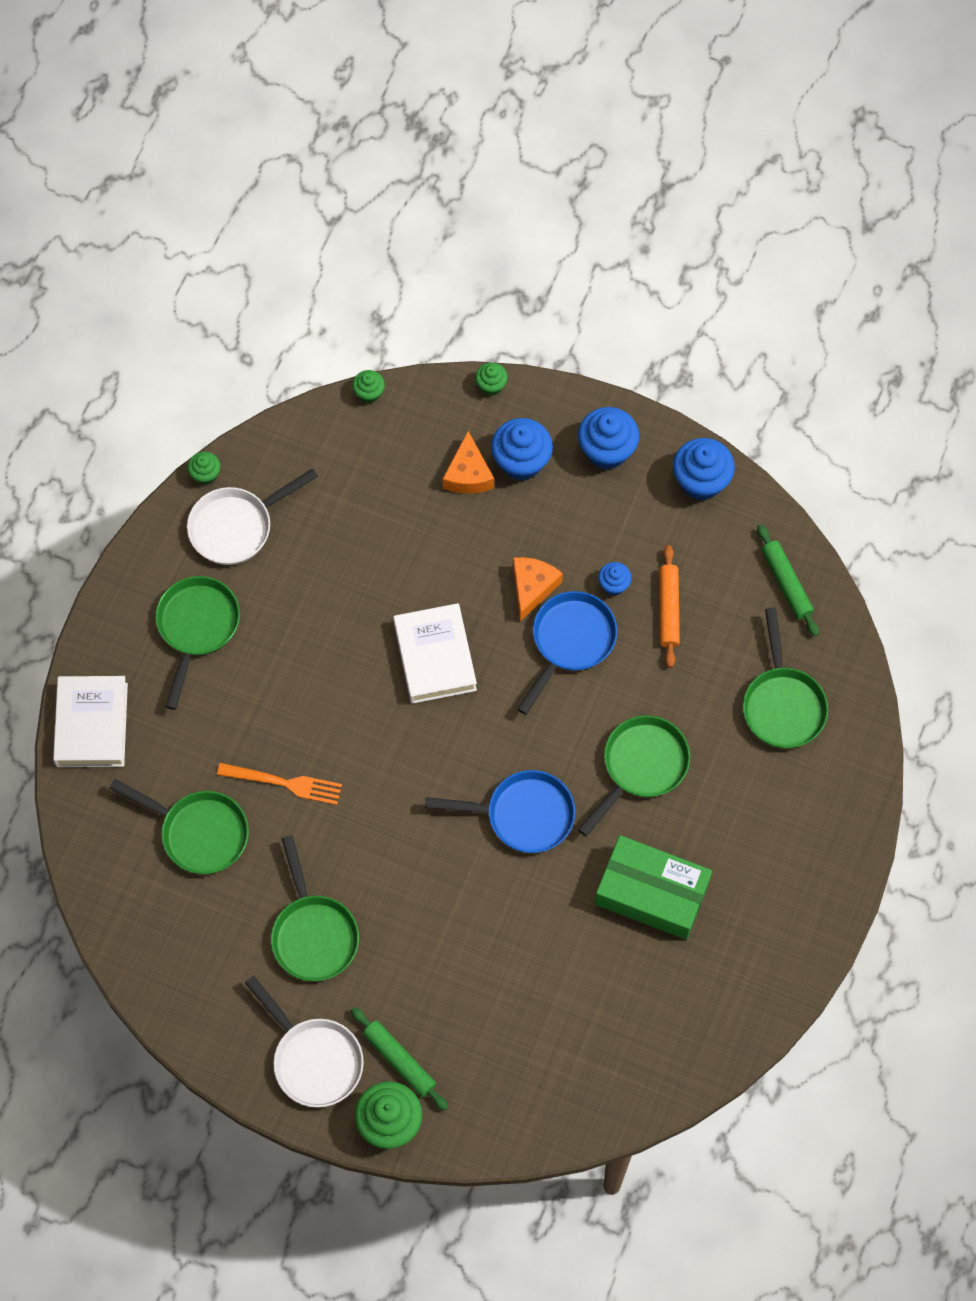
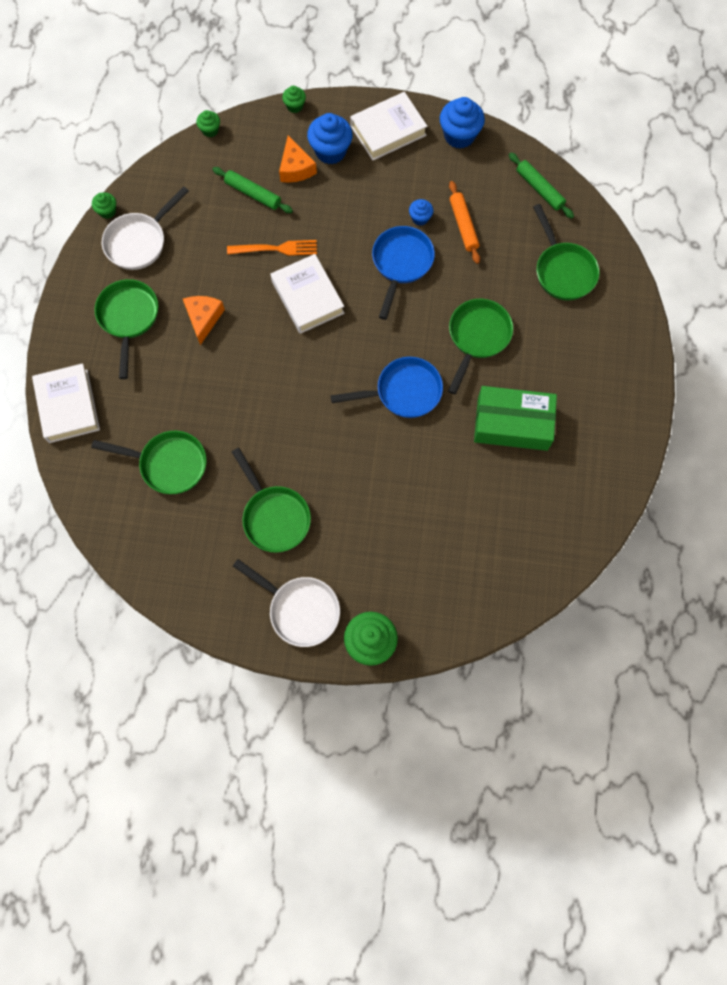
camera: 15 degrees left, 5 degrees up
orange fork [217,763,342,805] -> orange fork moved to [227,240,317,256]
green rolling pin [351,1007,449,1111] -> green rolling pin moved to [212,167,293,213]
orange cheese [513,557,563,621] -> orange cheese moved to [183,296,225,345]
blue cupcake [578,407,639,470] -> white book [350,92,427,161]

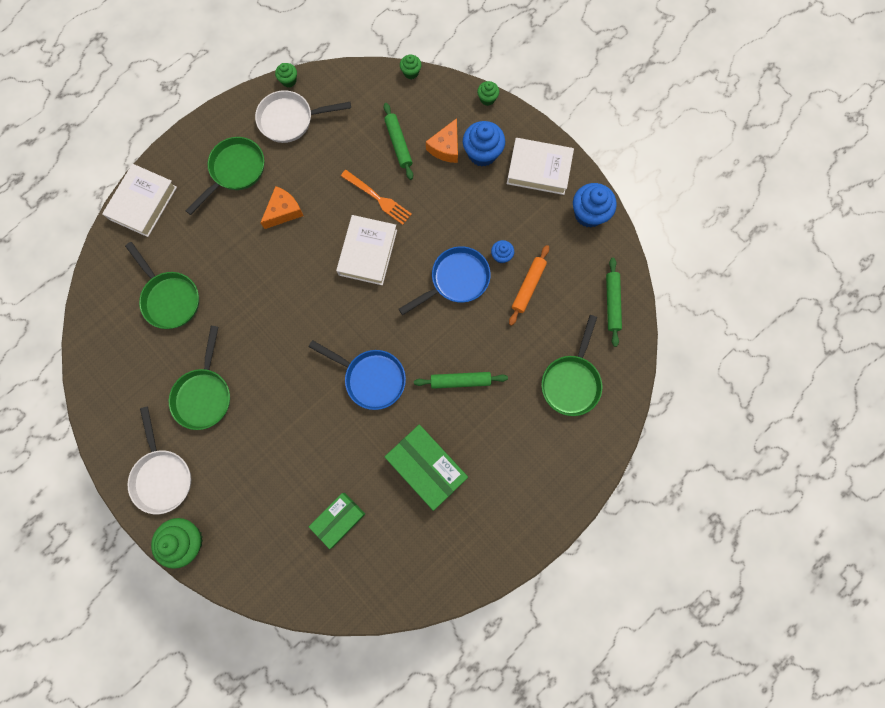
camera: 40 degrees right, 5 degrees up
green pan [448,299,513,394] -> green rolling pin [414,372,508,389]
none -> green box [309,493,365,549]

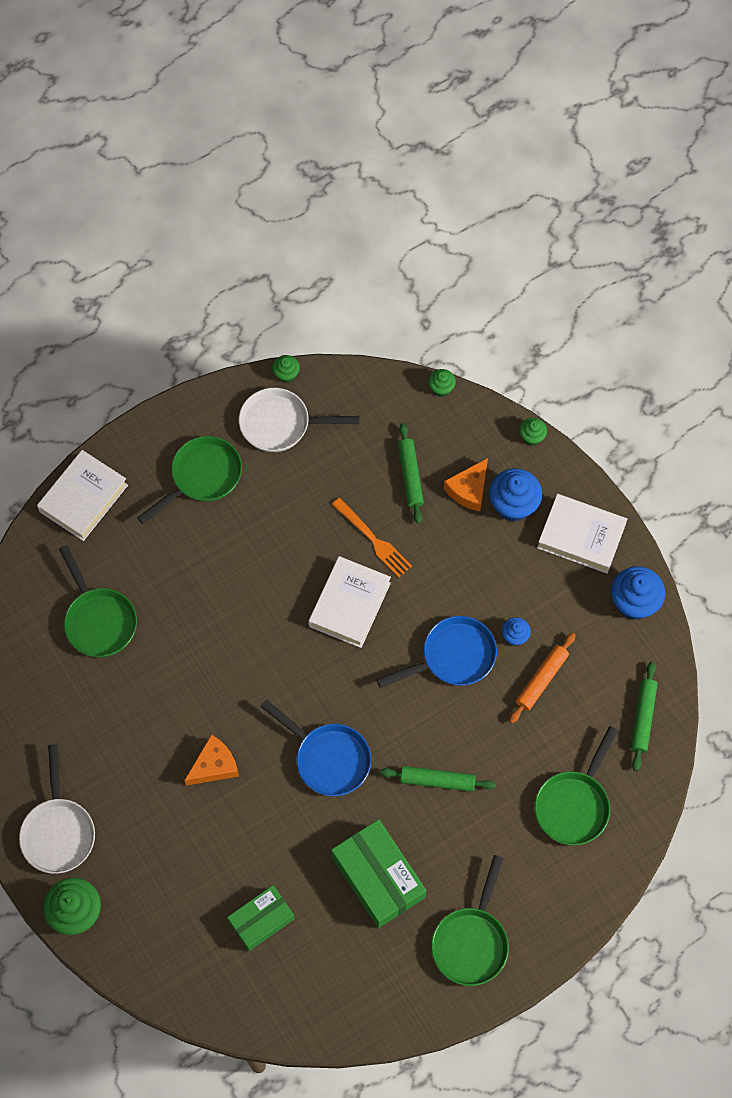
camera: 10 degrees right, 10 degrees down
green pan [169,326,230,430] -> green pan moved to [431,855,509,986]
orange cheese [260,186,303,229] -> orange cheese moved to [184,734,239,786]

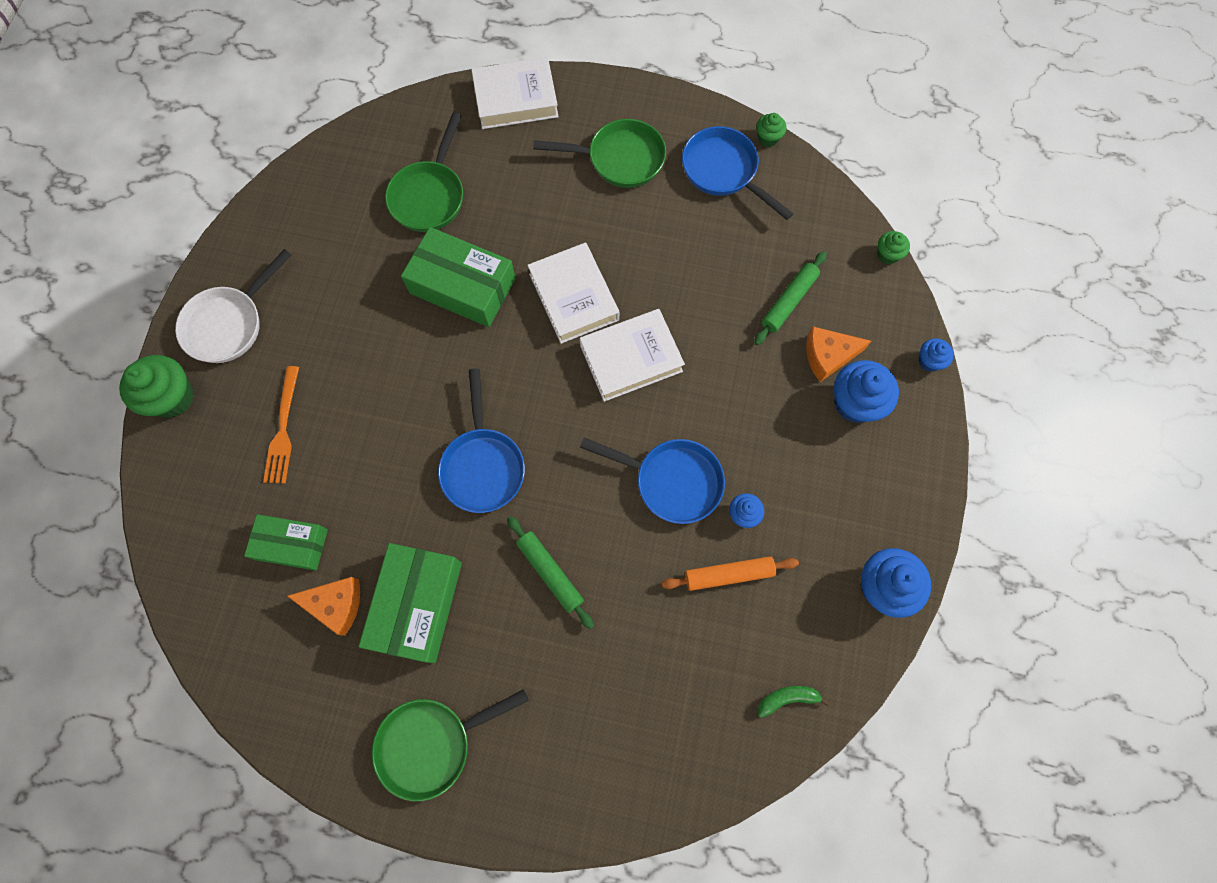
camera: 45 degrees right, 5 degrees up
orange cheese [184,734,239,786] -> orange cheese moved to [287,577,360,636]
white pan [239,388,360,452] -> blue pan [682,126,794,220]
orange fork [332,498,412,578] -> orange fork moved to [263,366,299,484]
green cupcake [519,418,547,446] -> blue cupcake [918,338,954,372]
green pan [535,726,618,845] -> none
white book [537,494,627,573] -> white book moved to [527,242,619,344]
green rolling pin [631,661,658,771] -> green banana [758,686,830,718]
none -> green box [401,227,516,327]

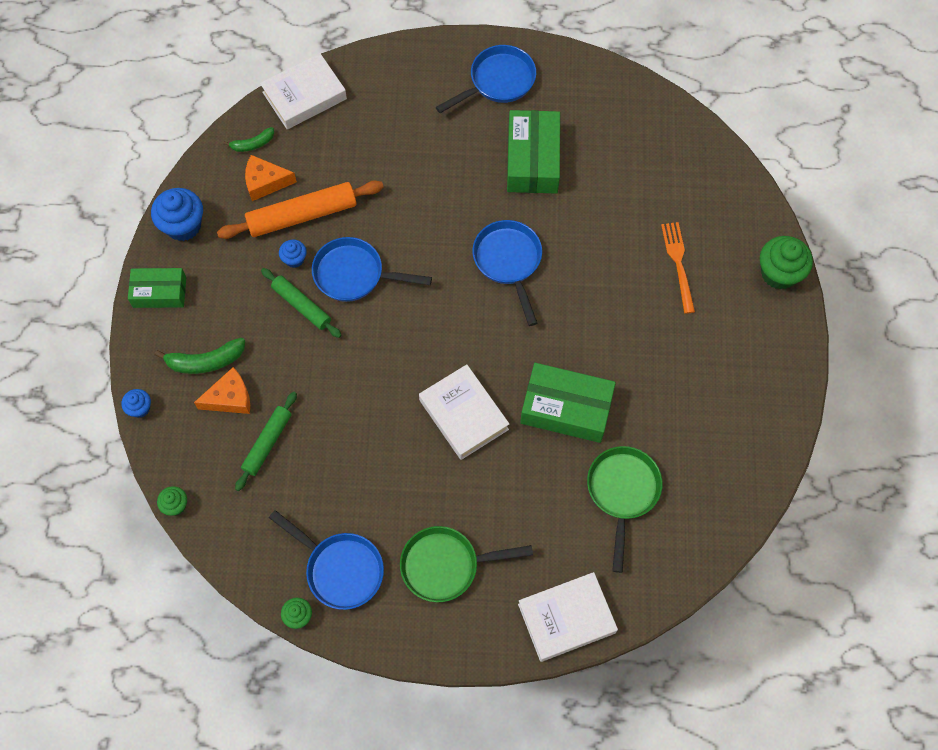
camera: 170 degrees right, 5 degrees down
white pan [175,249,292,363] -> none
green box [244,514,328,571] -> green box moved to [128,268,186,308]
orange cheese [287,577,360,636] -> orange cheese moved to [245,155,297,201]
green pan [372,689,529,801] -> blue pan [436,45,536,113]
green rolling pin [507,516,594,629] -> green rolling pin moved to [261,268,342,338]
white book [580,309,685,402] -> white book moved to [260,53,347,129]
orange rolling pin [662,556,799,591] -> orange rolling pin [217,180,384,239], size x1.60
blue cupcake [834,360,899,423] -> green banana [154,338,245,374]

